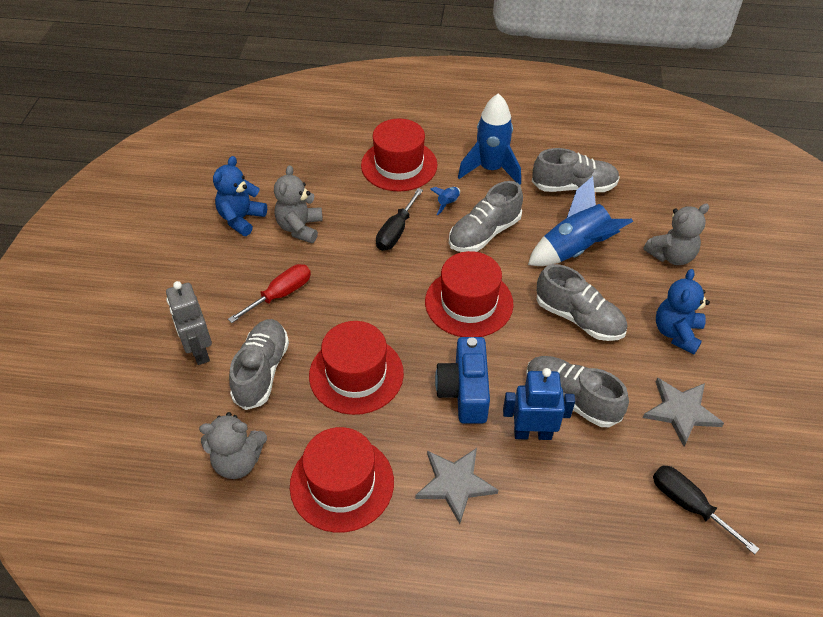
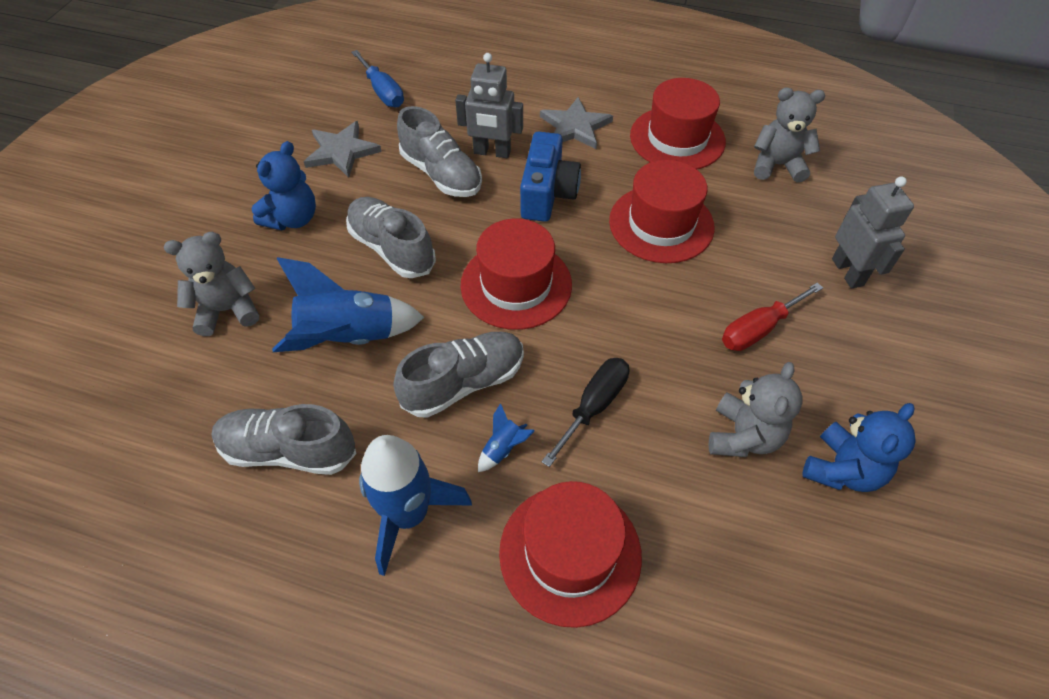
camera: 170 degrees left, 5 degrees up
grey shoe [229,319,289,410] -> none
blue robot [503,368,575,440] -> grey robot [455,53,523,158]
black screwdriver [653,465,759,554] -> blue screwdriver [351,50,404,108]

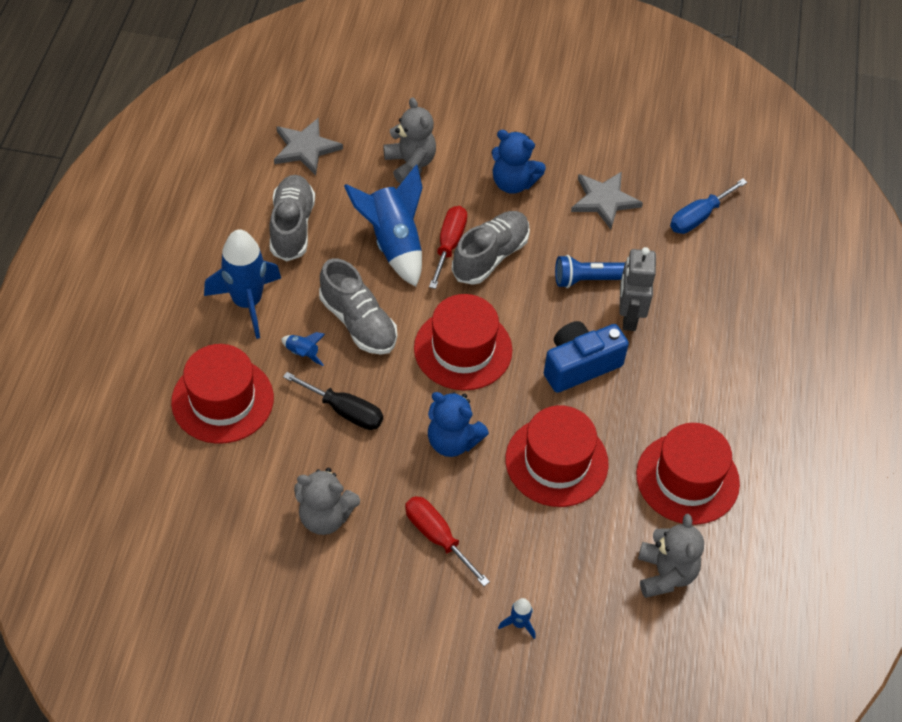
camera: 80 degrees right, 0 degrees up
grey shoe [397,106,482,197] -> blue flashlight [555,255,625,288]
blue camera [520,131,581,222] -> blue camera turned 150 degrees clockwise [544,321,629,393]
grey star [540,97,613,150] -> grey star moved to [274,118,343,175]
blue teddy bear [802,403,916,492] -> blue teddy bear moved to [428,392,489,457]
grey robot [832,177,914,288] -> blue rocket [498,598,535,639]
none -> red screwdriver [429,206,467,289]

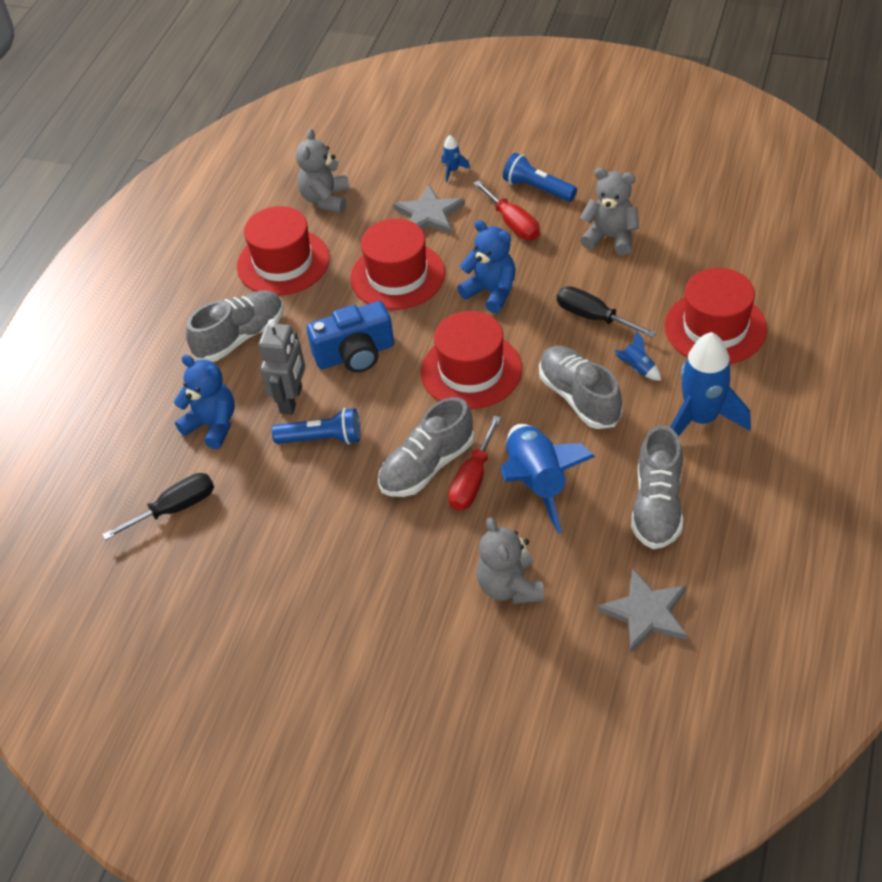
camera: 165 degrees left, 5 degrees down
blue teddy bear [491,130,546,194] -> blue teddy bear moved to [174,355,235,449]
grey star [571,172,643,229] -> grey star moved to [393,185,465,234]
blue screwdriver [670,178,748,234] -> black screwdriver [102,473,214,541]
none -> grey shoe [186,290,284,362]
none -> blue flashlight [503,153,577,202]

